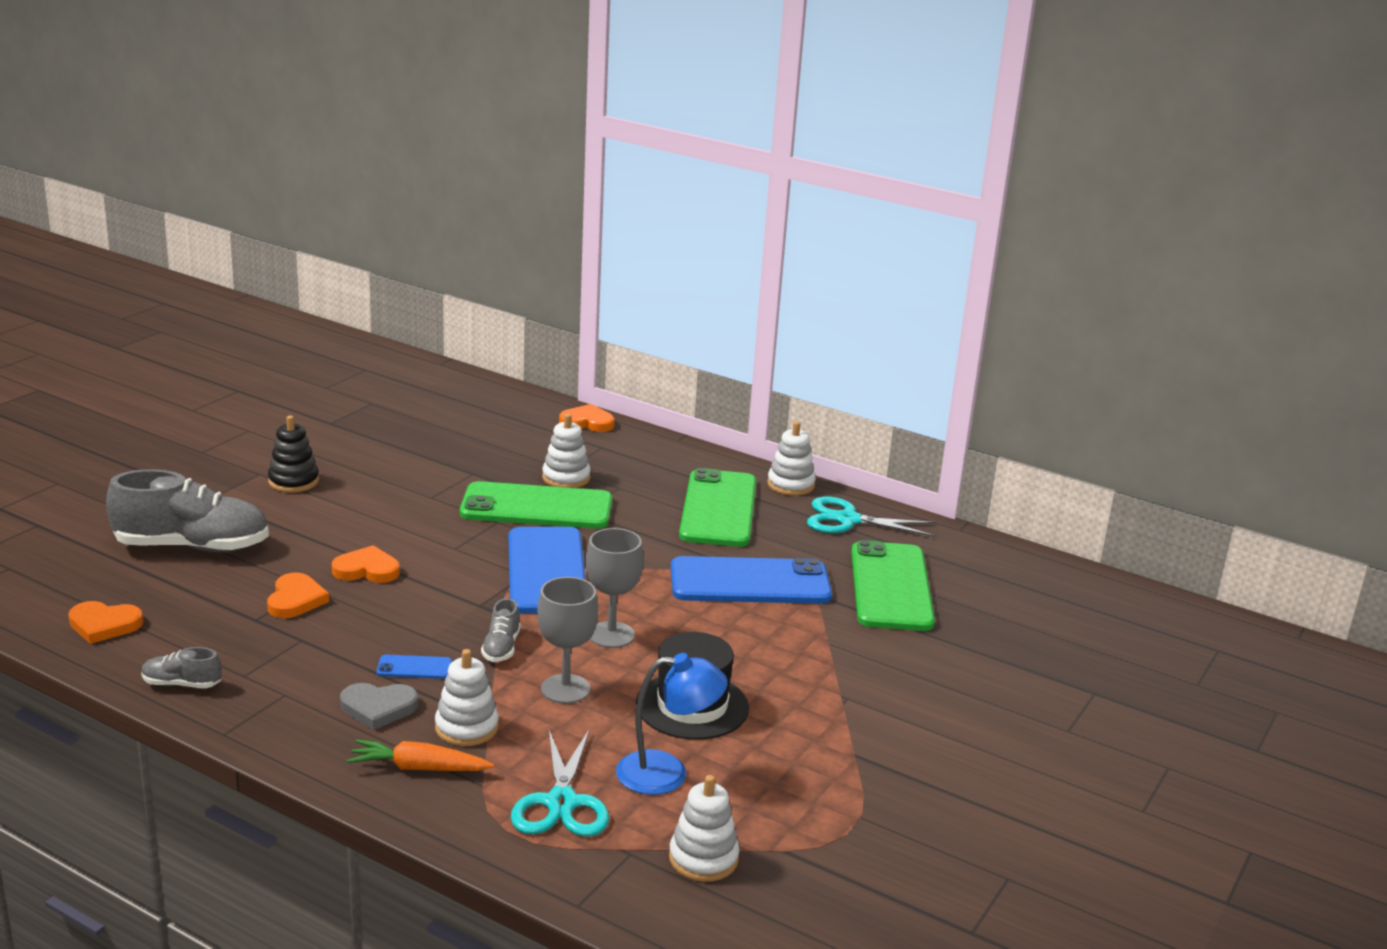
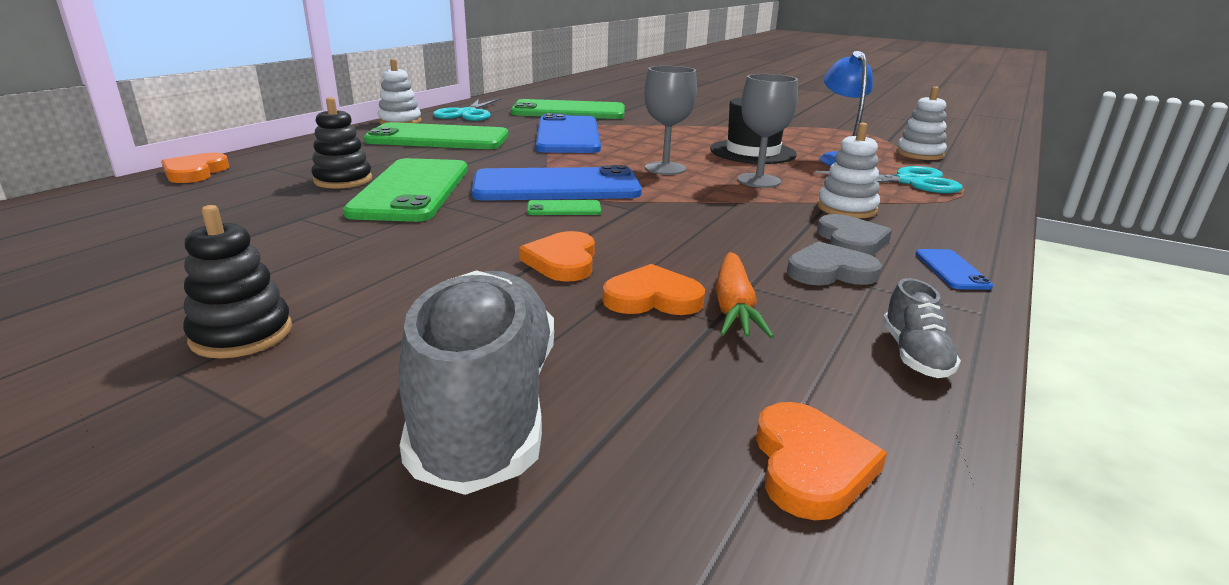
camera: 90 degrees left, 0 degrees up
orange carrot [347,739,494,771] -> orange carrot moved to [715,252,774,338]
blue phone [376,655,452,679] -> blue phone moved to [916,249,993,290]
grey shoe [481,598,520,662] -> none
white stacking toy [542,414,591,488] -> black stacking toy [311,97,372,189]
none -> green phone [527,200,601,215]
none -> grey heart [787,241,882,286]

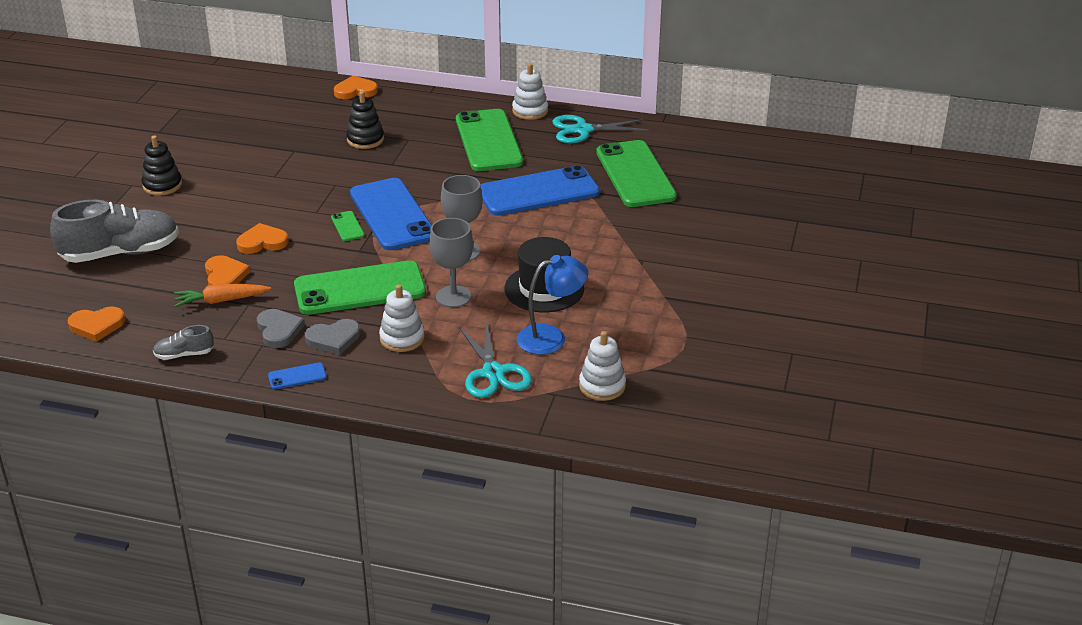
camera: 75 degrees right, 10 degrees up
green phone [343,158,468,222] -> green phone moved to [294,260,426,315]

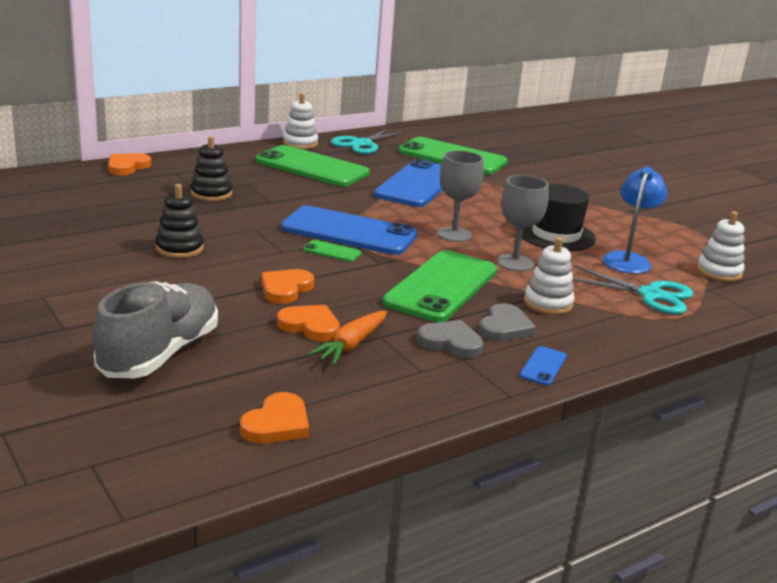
camera: 50 degrees left, 10 degrees down
black stacking toy [142,135,182,196] -> black stacking toy moved to [155,184,204,258]
grey shoe [153,325,214,360] -> none

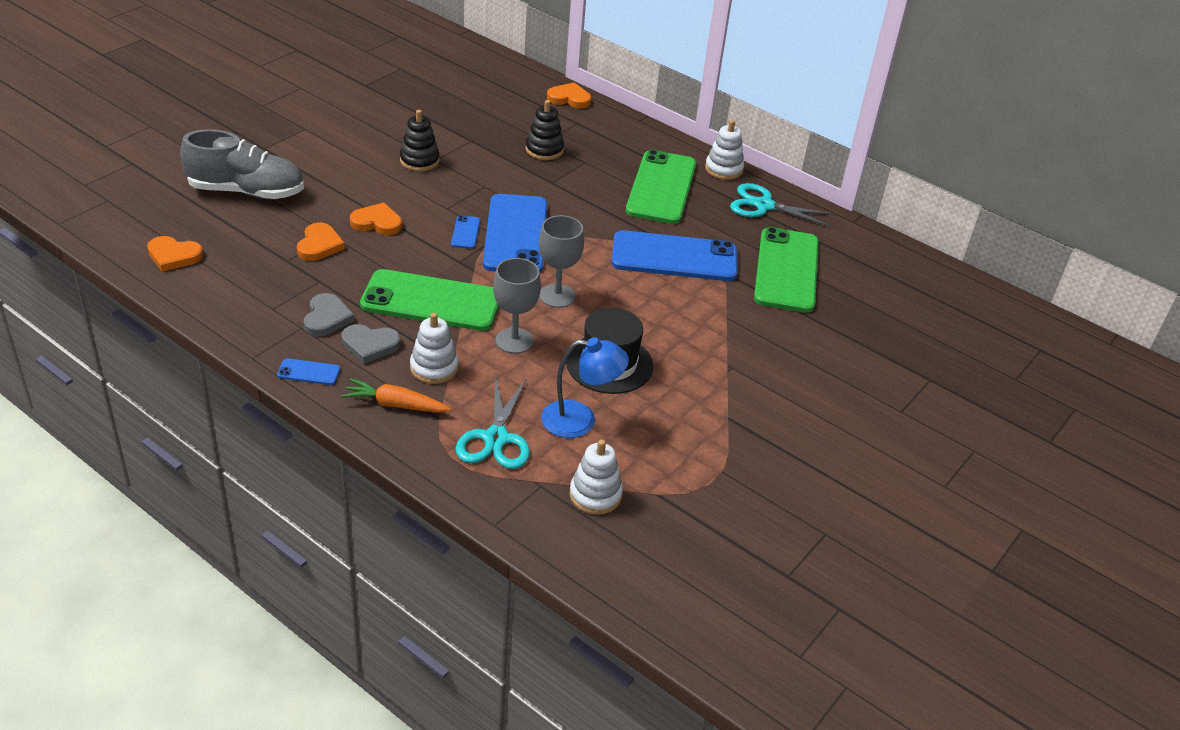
camera: 70 degrees right, 15 degrees up
green phone [303,240,362,262] -> blue phone [451,215,480,249]
orange carrot [308,311,387,365] -> orange carrot moved to [341,378,451,413]

